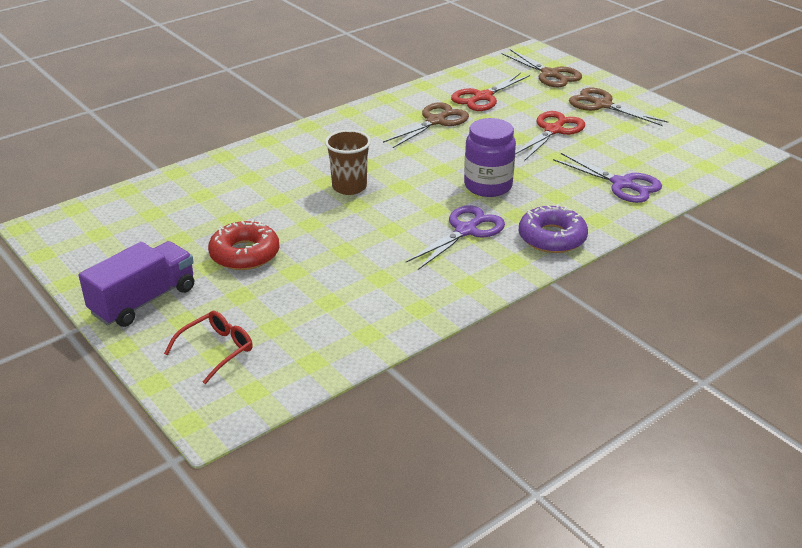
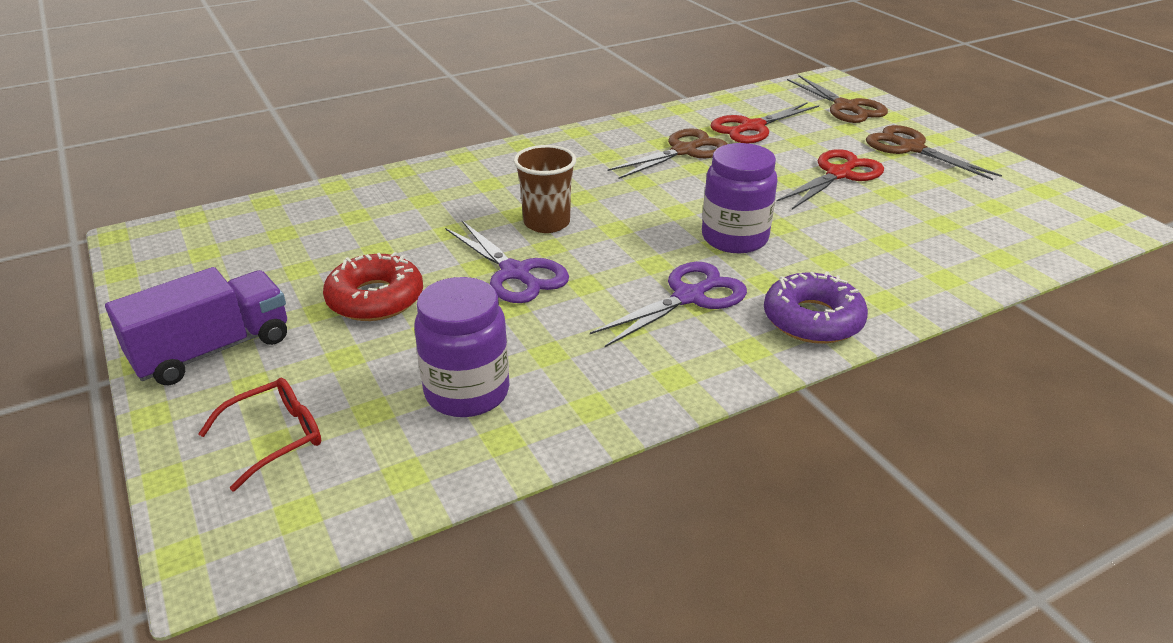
camera: 10 degrees right, 0 degrees up
purple scissors [553,153,662,203] -> purple scissors moved to [445,221,569,303]
none -> purple jar [414,277,510,417]

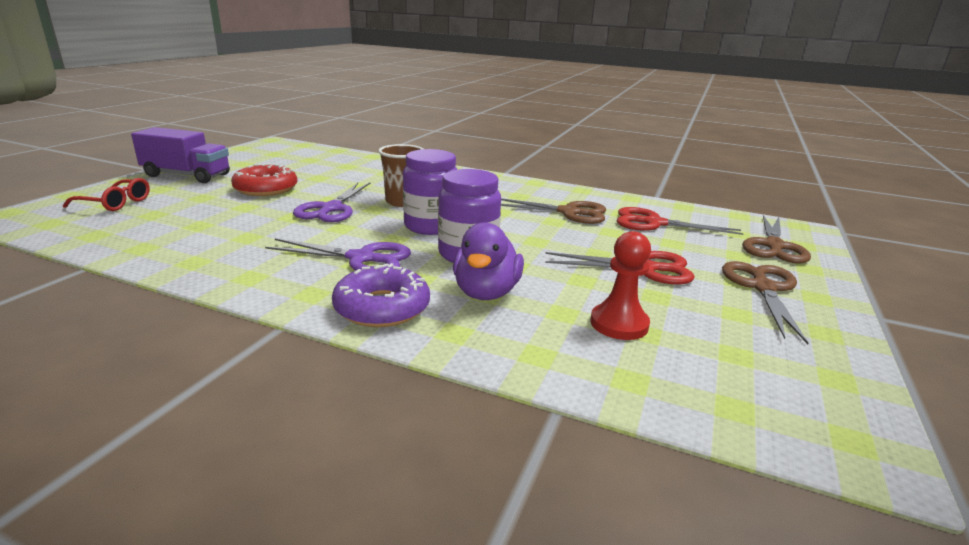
camera: 50 degrees right, 10 degrees down
purple jar [414,277,510,417] -> purple jar moved to [403,149,458,235]
none -> purple duck [453,222,524,300]
none -> red pawn [590,231,651,340]

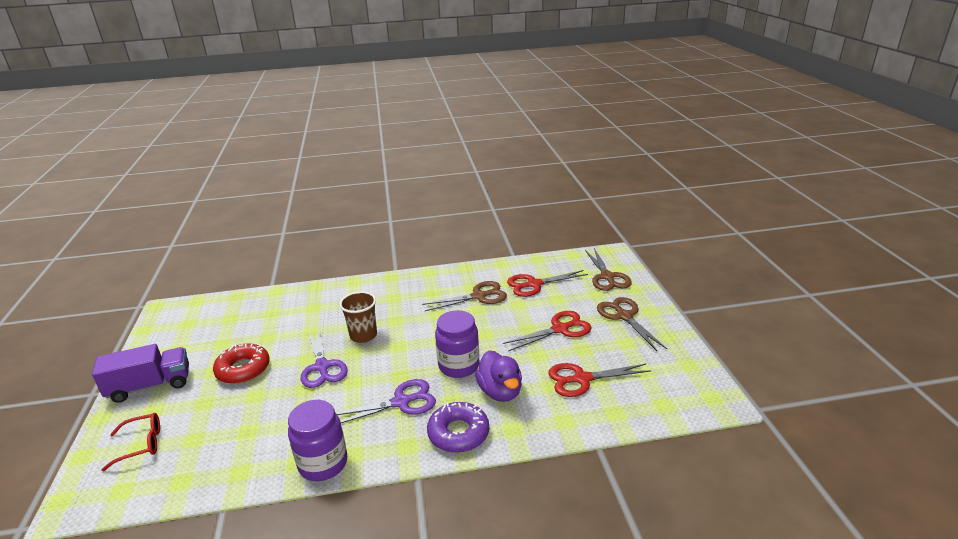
camera: 30 degrees left, 5 degrees up
purple jar [403,149,458,235] -> purple jar moved to [288,400,347,481]
red pawn [590,231,651,340] -> red scissors [548,363,651,397]

